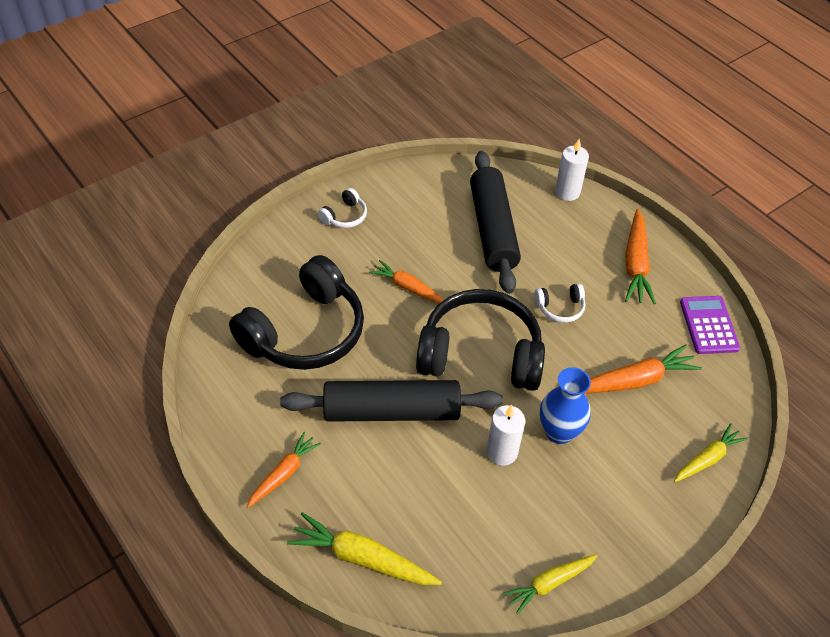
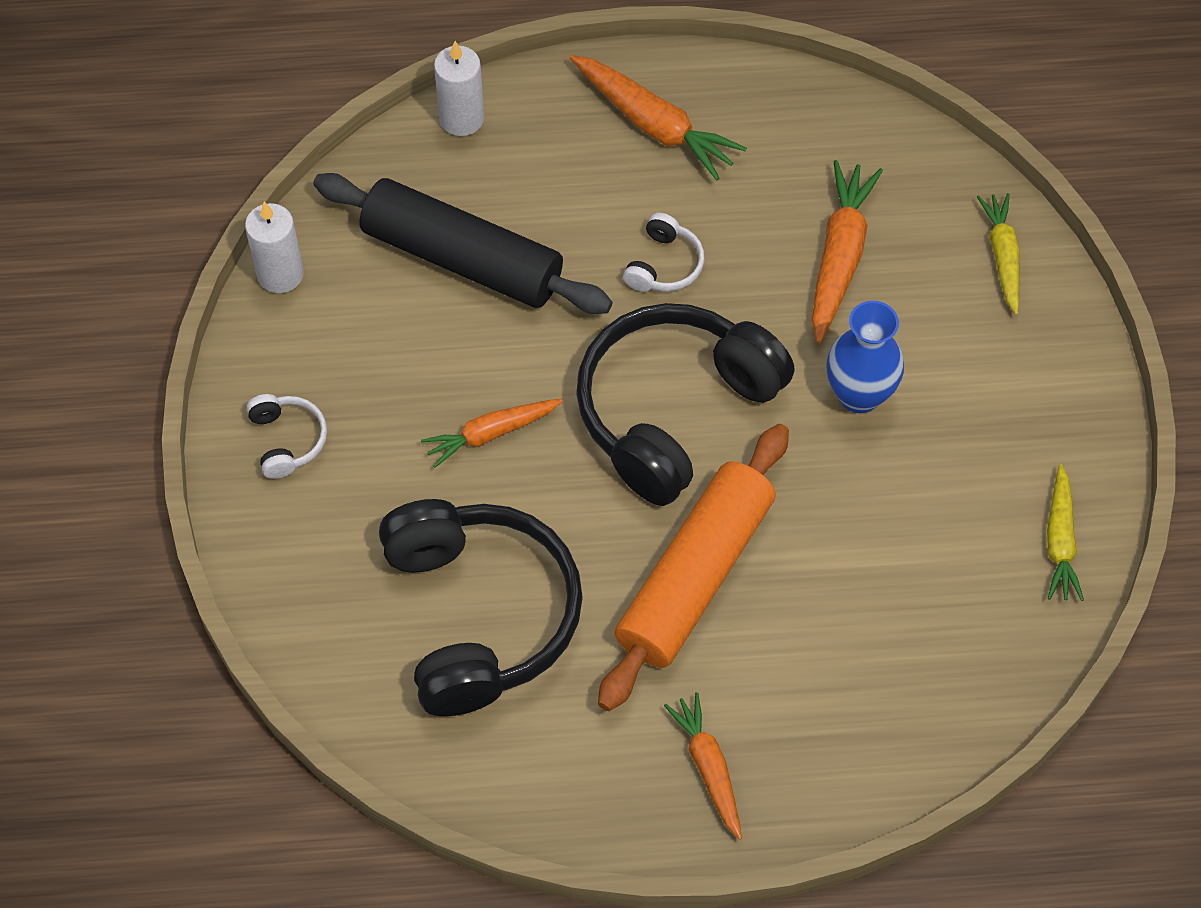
camera: 55 degrees left, 10 degrees up
black rolling pin [280,380,503,422] -> orange rolling pin [598,424,789,711]
yellow carrot [287,512,442,585] -> none
white candle [487,405,525,466] -> white candle moved to [245,202,304,293]
purple calculator [680,296,740,354] -> none

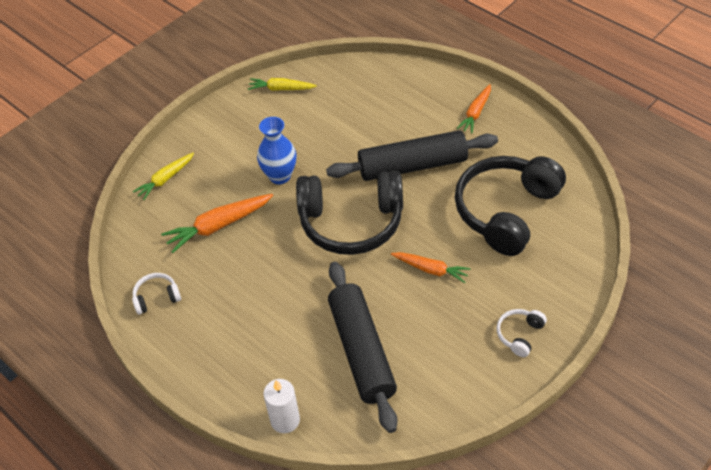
camera: 130 degrees left, 10 degrees down
white candle [245,202,304,293] -> none
orange carrot [570,55,747,180] -> none
orange rolling pin [598,424,789,711] -> black rolling pin [326,130,498,181]
white headphones [623,213,704,292] -> white headphones moved to [132,273,181,314]
yellow carrot [1047,464,1084,601] -> yellow carrot turned 135 degrees counterclockwise [248,78,317,91]

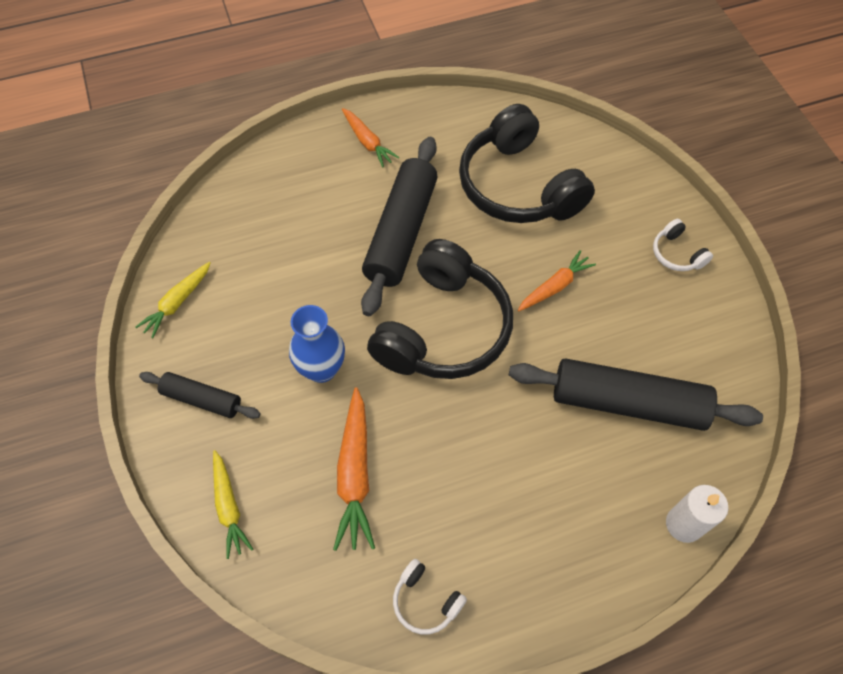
camera: 65 degrees left, 10 degrees up
white headphones [132,273,181,314] -> white headphones turned 60 degrees counterclockwise [393,559,467,634]
none -> black rolling pin [139,372,261,419]

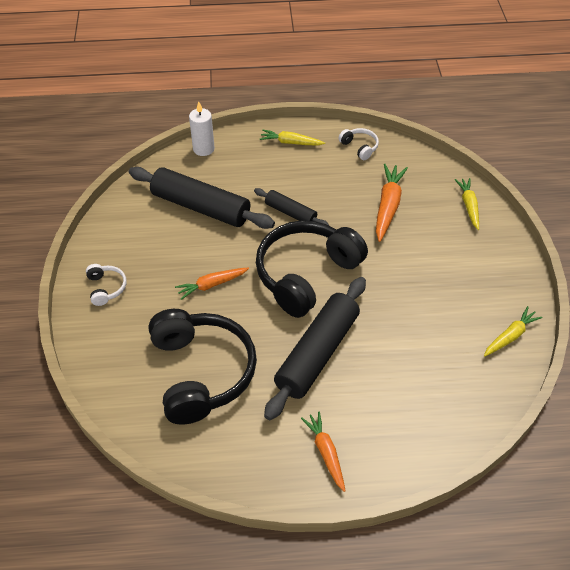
camera: 165 degrees left, 10 degrees down
black rolling pin [139,372,261,419] -> black rolling pin moved to [254,188,329,226]
blue vase [289,305,345,383] -> none
none -> yellow carrot [260,130,325,146]

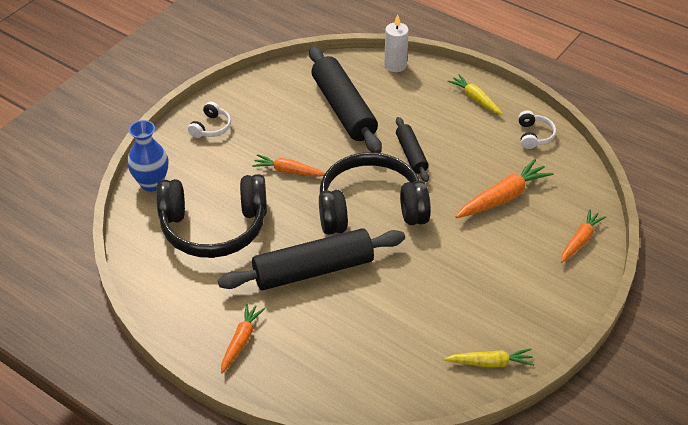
camera: 40 degrees right, 5 degrees down
black headphones [149,309,257,425] -> black headphones turned 60 degrees clockwise [156,174,267,258]
yellow carrot [455,178,479,230] -> orange carrot [561,209,606,263]
none -> blue vase [128,120,168,192]

